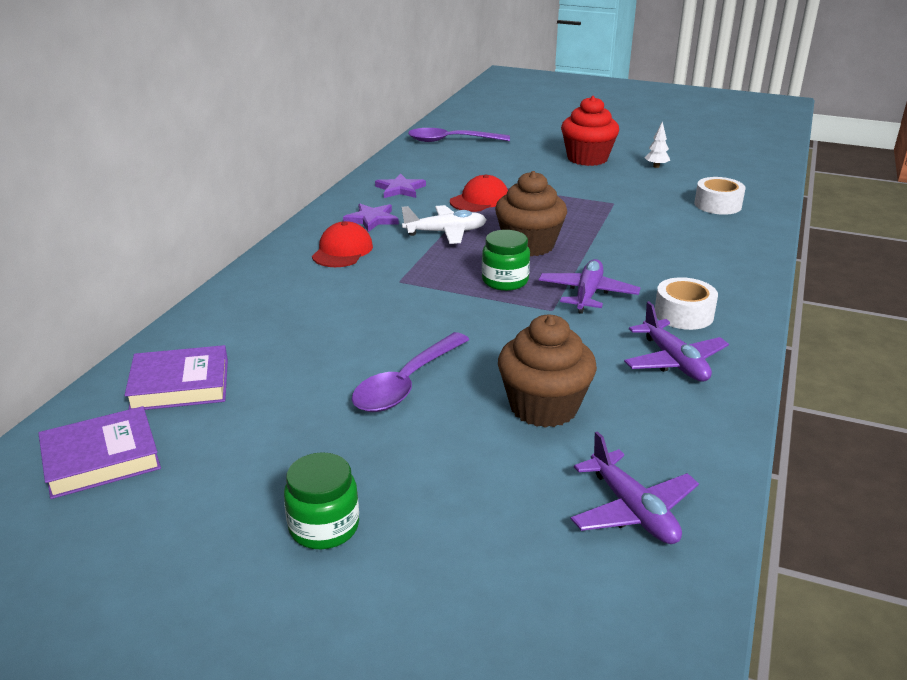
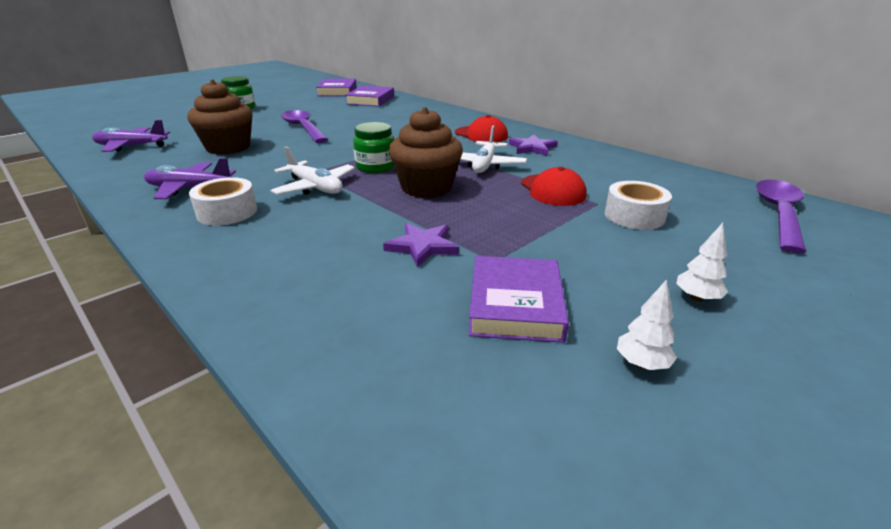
camera: 115 degrees right, 0 degrees up
purple star [375,174,426,198] -> purple star moved to [383,223,459,268]
purple plane [539,259,640,314] -> white plane [270,147,355,195]
red cupcake [561,96,619,166] -> white tree [676,223,728,302]
white tape [694,177,746,215] -> white tape moved to [605,181,672,230]
none -> purple book [469,256,569,343]

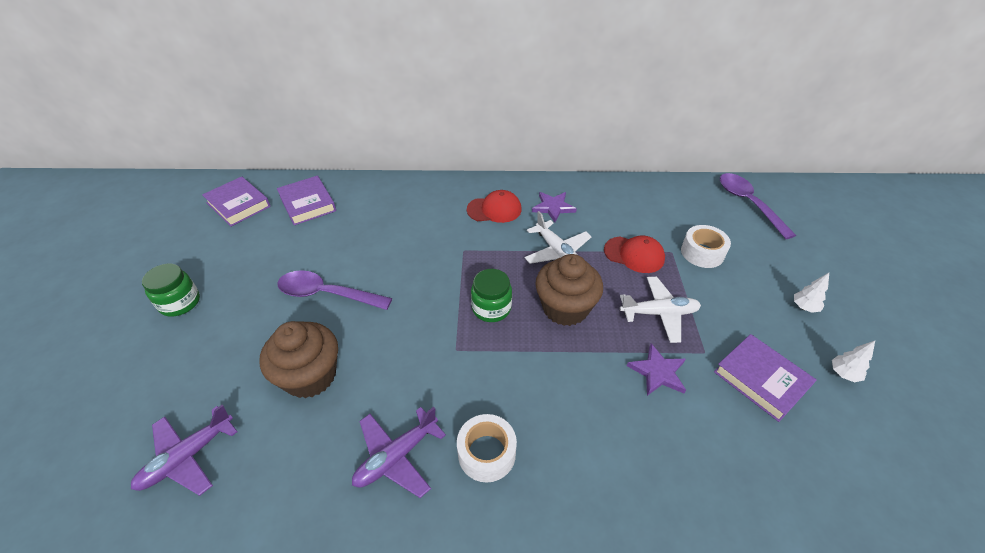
camera: 45 degrees left, 15 degrees up
white plane [270,147,355,195] -> white plane moved to [620,277,701,343]

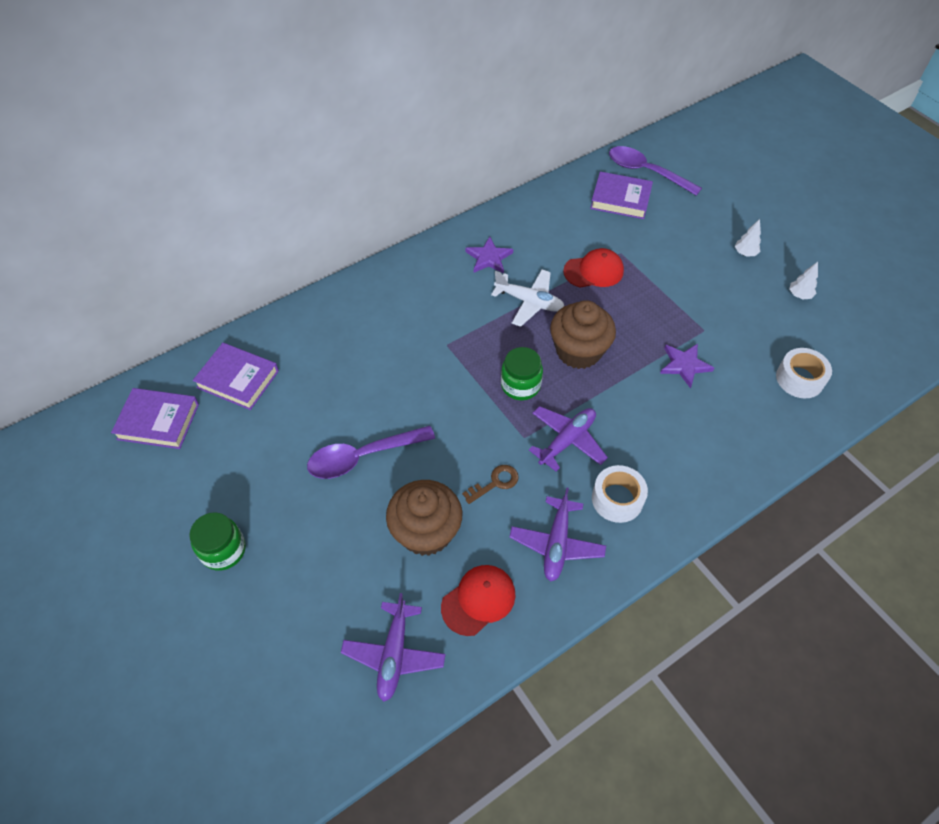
camera: 35 degrees left, 10 degrees up
red cap [467,190,522,223] -> red cap moved to [441,565,516,636]
white plane [620,277,701,343] -> none
white tape [681,225,731,268] -> white tape moved to [776,348,832,398]
purple book [714,334,817,422] -> purple book moved to [590,172,653,219]
none -> brown key [462,465,519,504]
none -> purple plane [529,406,608,472]

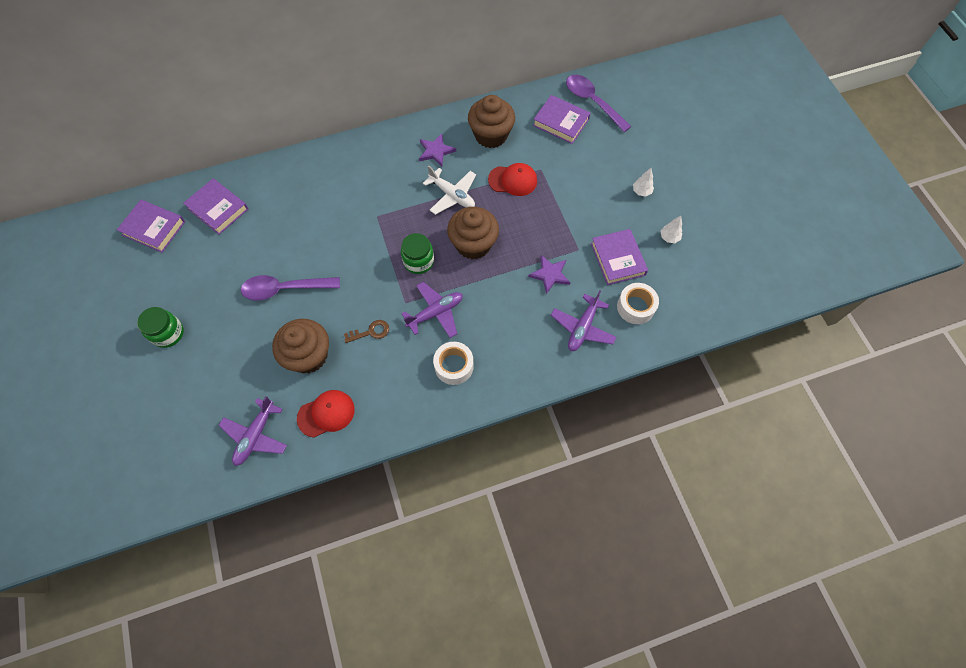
camera: 15 degrees right, 10 degrees up
purple plane [509,487,606,582] -> purple plane moved to [551,290,617,351]
none -> brown cupcake [468,95,515,148]
none -> purple book [591,229,648,285]

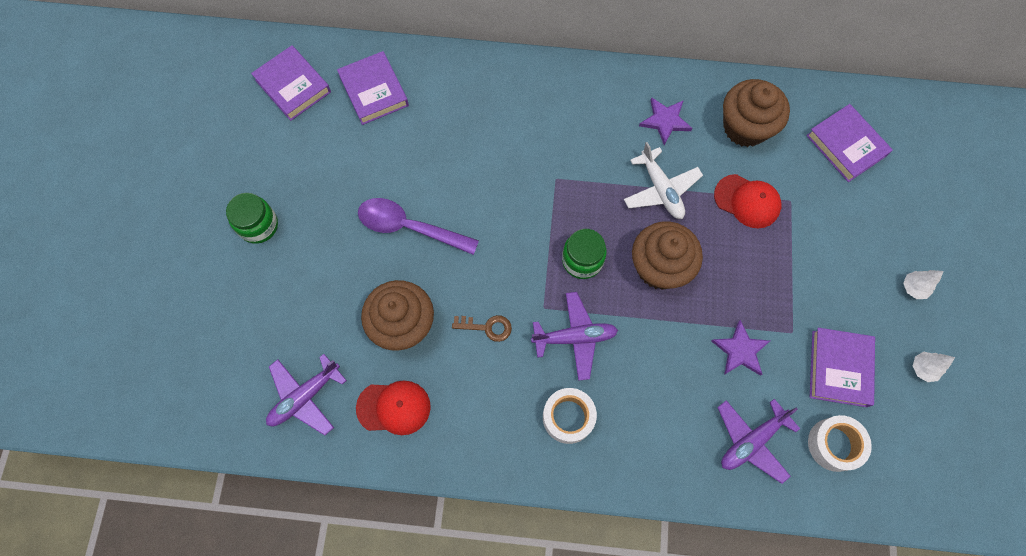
camera: 25 degrees right, 5 degrees up
purple spoon [566,75,632,132] -> none

